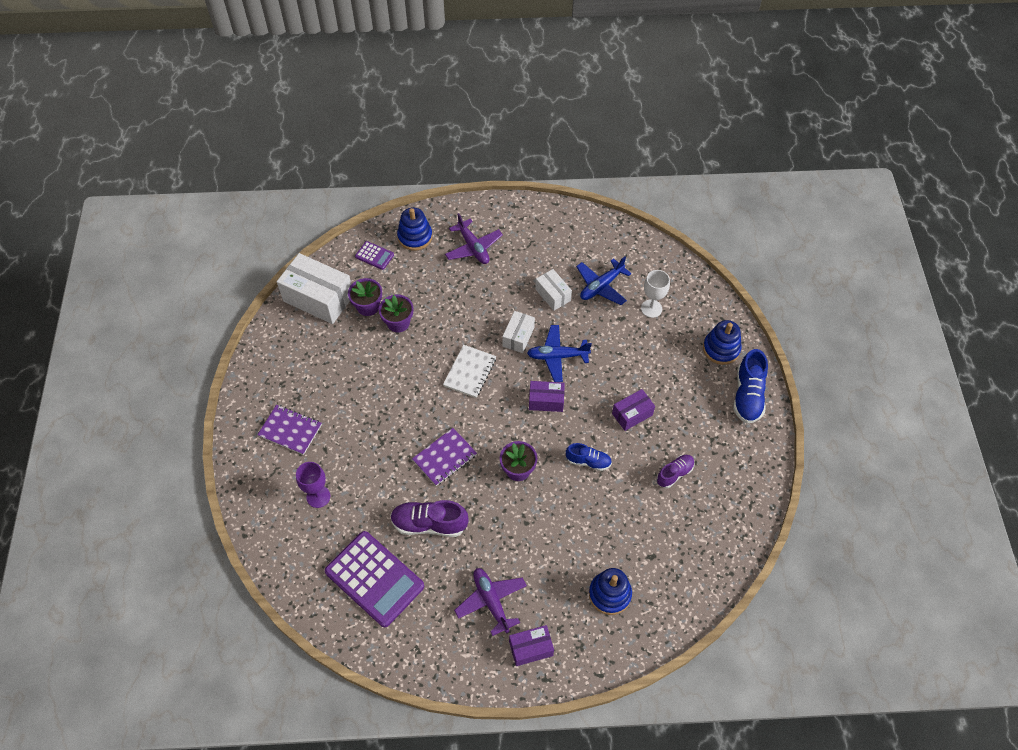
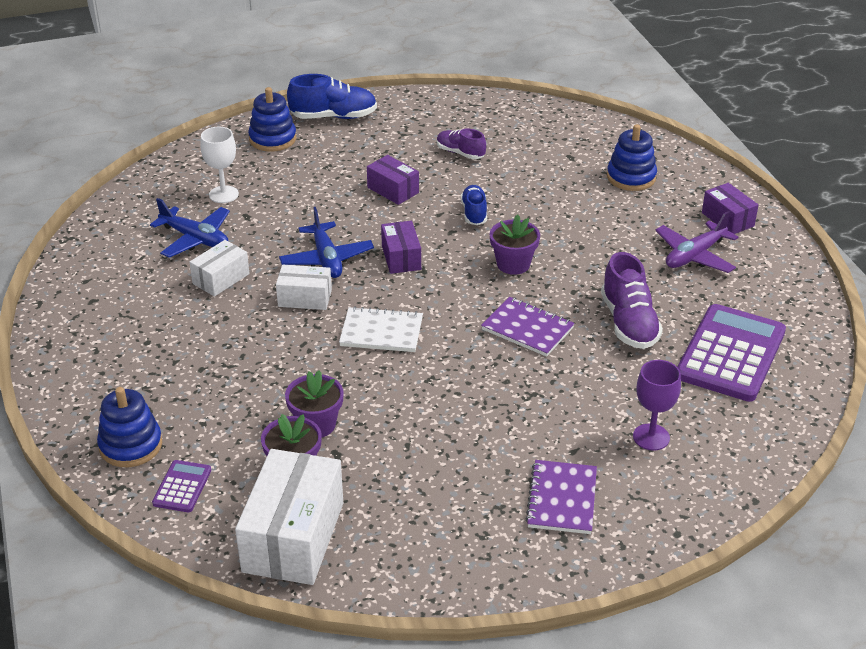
camera: 105 degrees left, 20 degrees down
purple plane [445,213,503,264] -> none

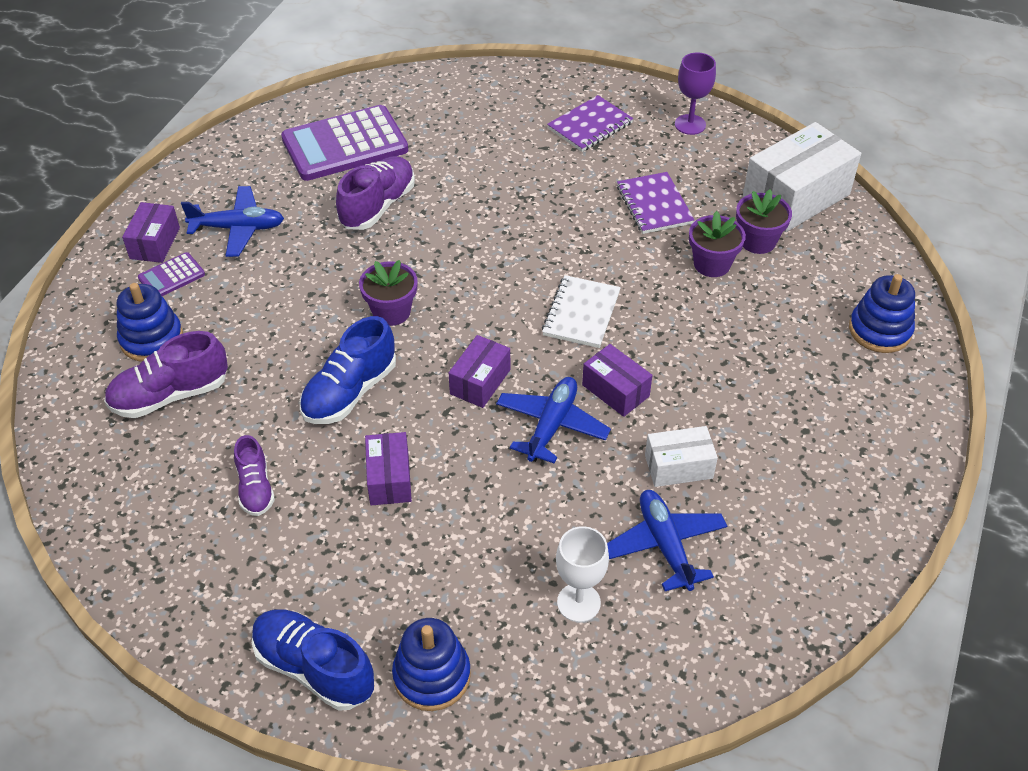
camera: 140 degrees left, 10 degrees up
purple calculator [152,460,211,512] -> purple calculator moved to [138,252,205,296]
white box [276,265,332,310] -> purple box [582,344,652,417]
white notebook [339,306,423,352] -> white notebook turned 60 degrees clockwise [542,275,621,348]
blue shoe [461,185,487,225] -> blue shoe [300,316,396,424], size x1.61
purple notebook [481,297,575,357] -> purple notebook moved to [617,172,695,234]
purple goblet [633,360,681,451] -> purple goblet moved to [675,53,716,135]
purple plane [655,211,738,273] -> blue plane [181,186,284,257]
none -> purple shoe [104,331,228,418]

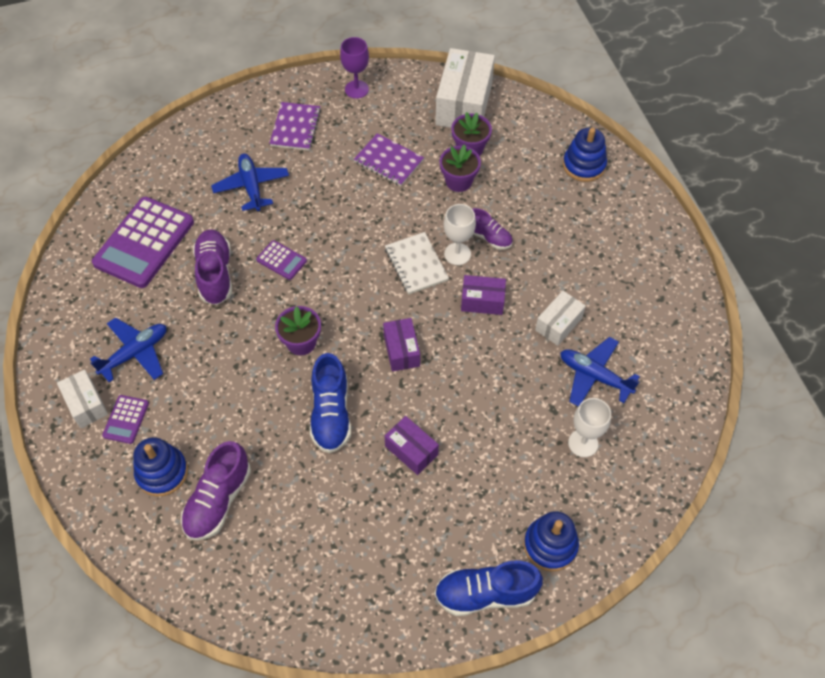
camera: 40 degrees left, 10 degrees up
purple box [122,202,180,263] -> white box [57,370,108,428]
purple shoe [234,435,275,516] -> purple shoe moved to [473,208,513,250]
blue plane [496,377,611,463] -> blue plane moved to [211,154,289,211]
none -> purple calculator [256,240,307,280]
none -> white goblet [444,204,476,265]

